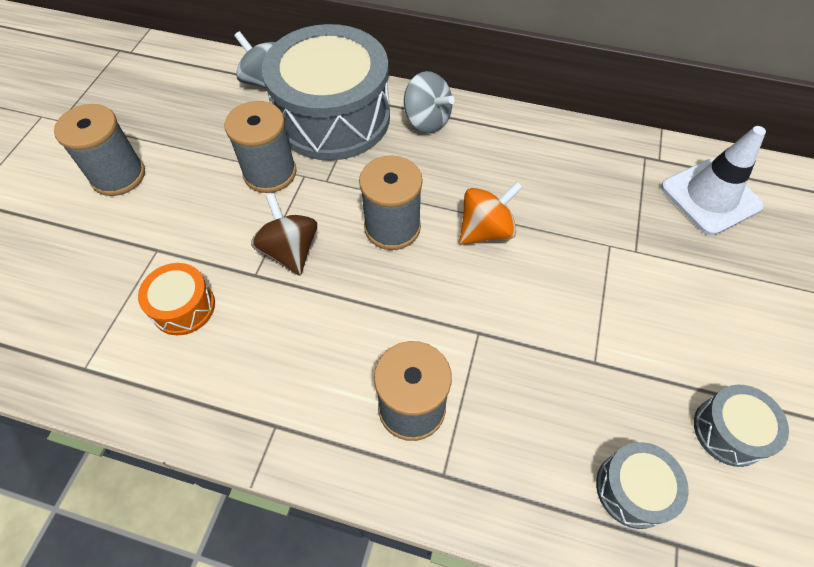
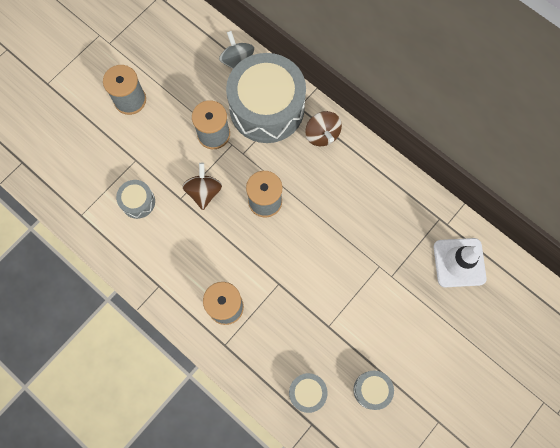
camera: 25 degrees right, 15 degrees up
orange drum [138,263,215,335] -> grey drum [116,180,155,219]
grey spinning top [404,71,455,133] -> brown spinning top [305,111,342,146]
orange spinning top [459,181,523,245] -> none

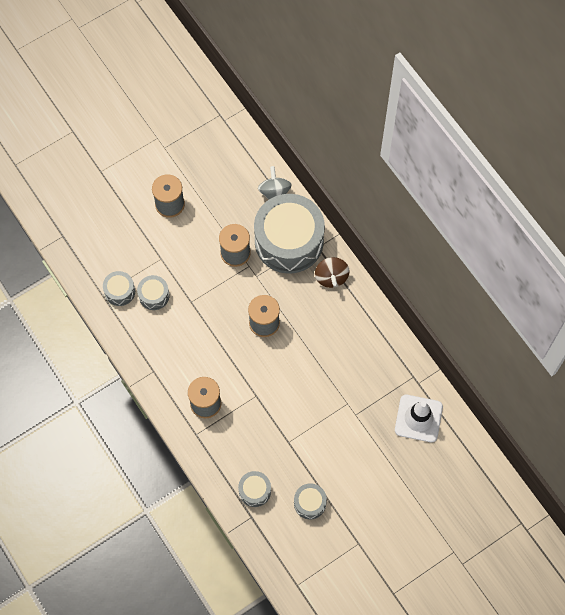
camera: 15 degrees right, 5 degrees down
brown spinning top [182,163,222,210] -> none
none -> grey drum [103,271,135,306]

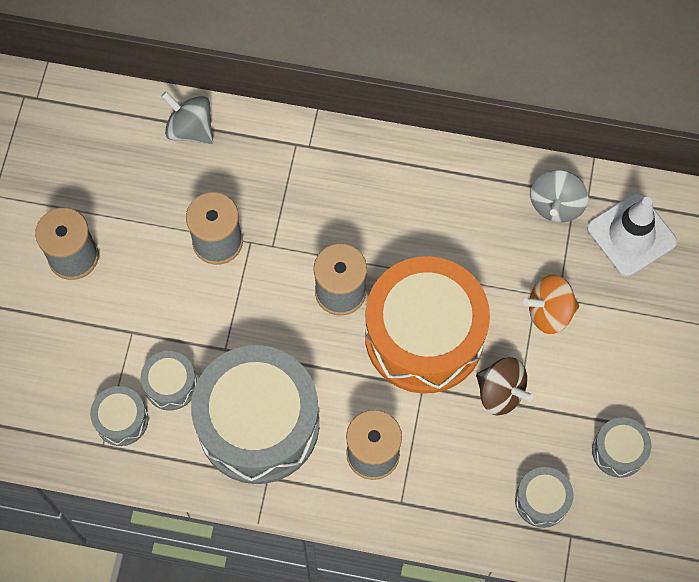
camera: 45 degrees left, 0 degrees up
grey drum [254,194,325,274] -> grey drum moved to [191,345,319,484]
brown spinning top [315,257,350,288] -> brown spinning top moved to [476,357,533,415]
none -> orange drum [365,256,490,394]
none -> orange spinning top [523,274,579,334]
none -> grey spinning top [530,170,588,222]

